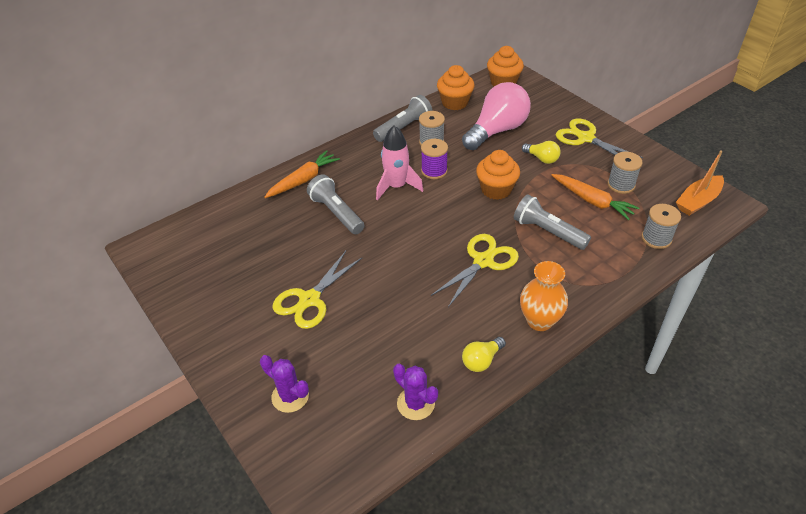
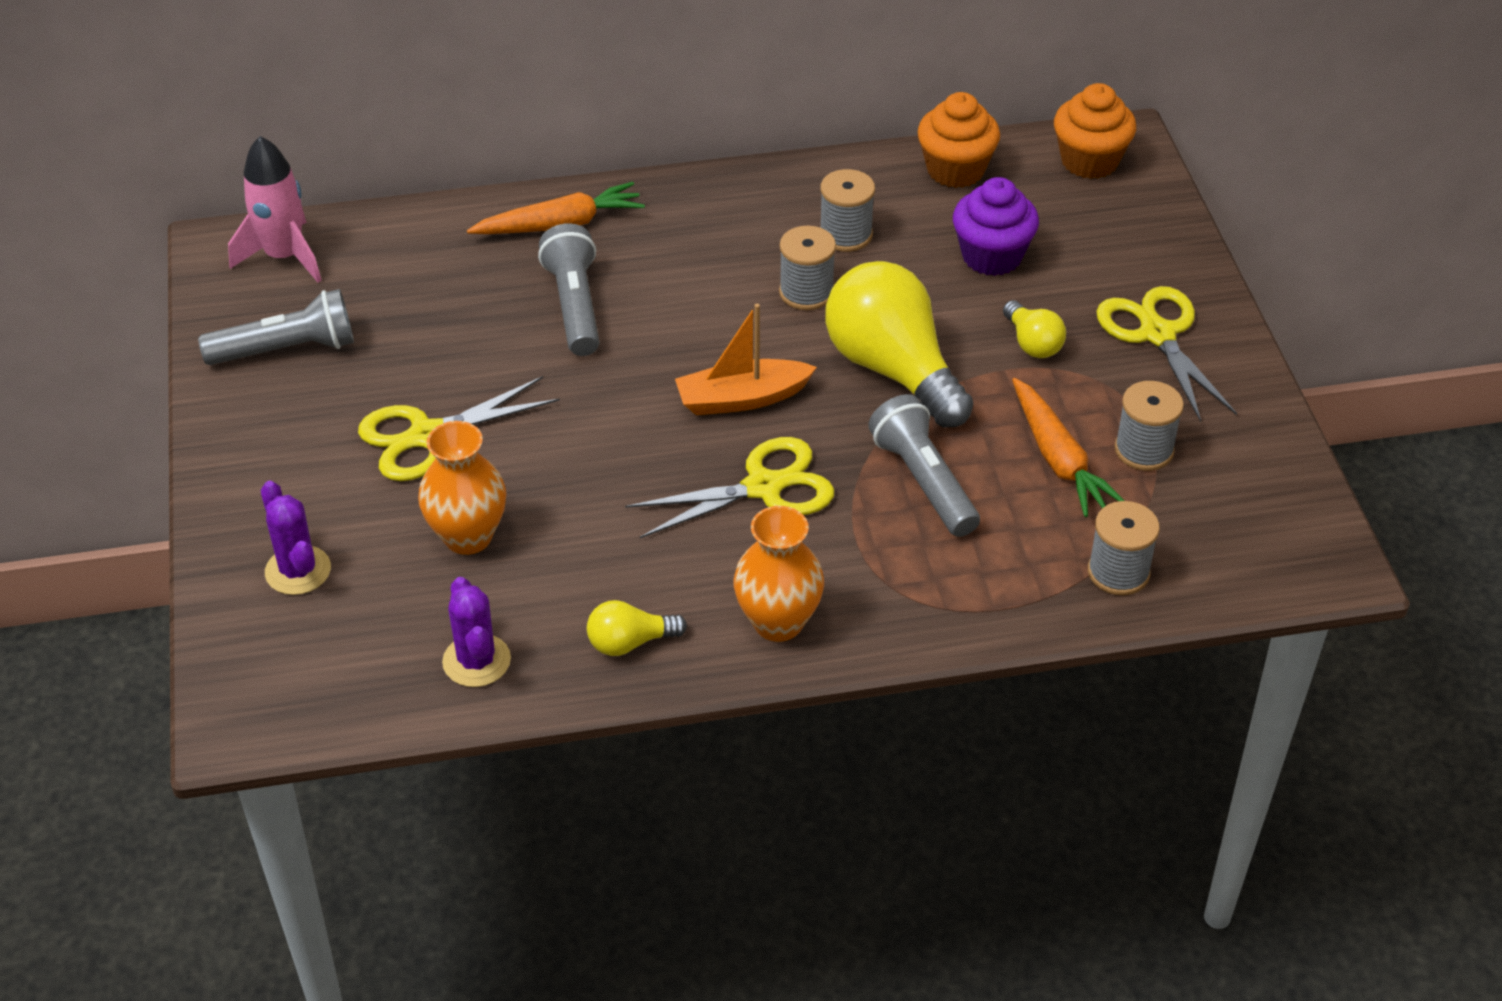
camera: 25 degrees right, 0 degrees up
grey flashlight [373,95,433,142] -> grey flashlight moved to [198,289,354,365]
pink rocket [376,125,424,201] -> pink rocket moved to [228,136,322,283]
purple spool [421,139,448,179] -> grey spool [779,226,836,310]
pink light bulb [462,82,531,150] -> purple cupcake [953,177,1039,276]
orange cupcake [476,150,520,200] -> yellow light bulb [825,261,973,428]
orange boat [676,151,724,216] -> orange boat moved to [675,304,817,415]
none -> orange vase [418,421,507,555]

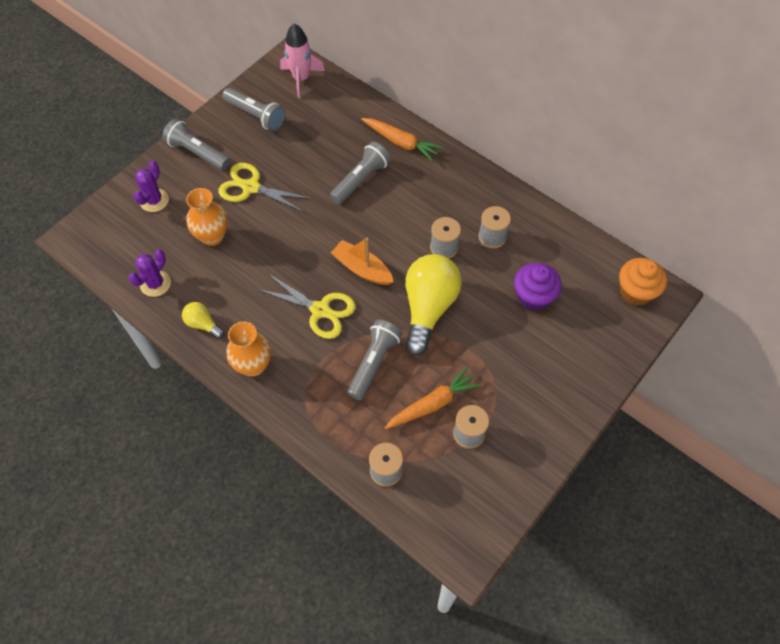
camera: 50 degrees right, 15 degrees up
orange cupcake [917,92,1000,188] -> none
yellow light bulb [1003,300,1066,358] -> none
orange carrot [1012,378,1125,517] -> orange carrot turned 150 degrees counterclockwise [385,367,480,429]
yellow scissors [1096,286,1237,422] -> none
none -> grey flashlight [162,119,230,170]

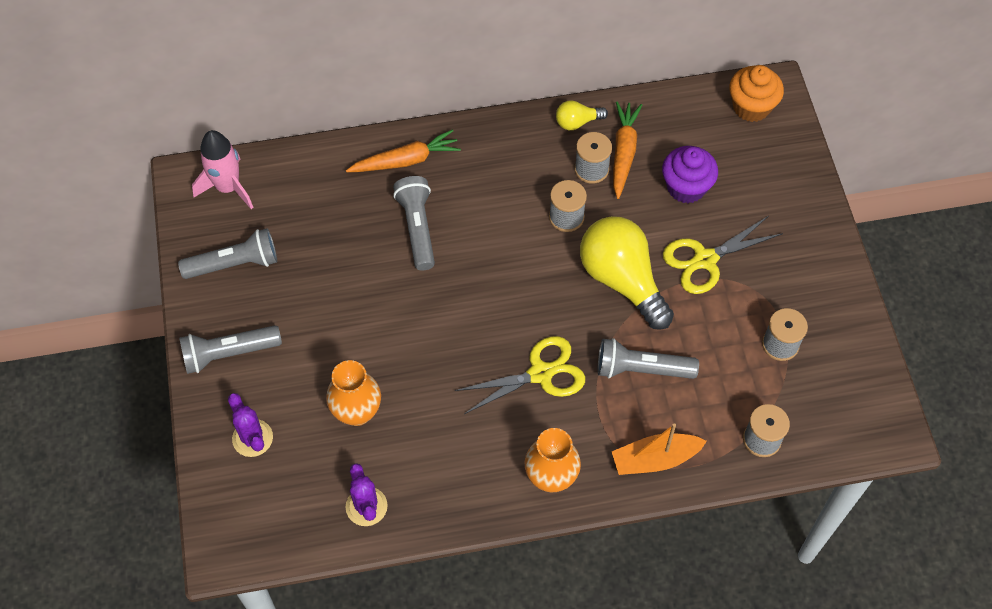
camera: 50 degrees left, 0 degrees up
yellow light bulb [182,302,224,339] -> yellow light bulb moved to [556,100,608,130]
yellow scissors [218,163,313,212] -> yellow scissors moved to [663,216,783,294]
orange boat [331,238,394,285] -> orange boat moved to [612,423,707,475]
grey flashlight [347,320,402,400] -> grey flashlight turned 60 degrees counterclockwise [598,338,699,379]
orange carrot [385,367,480,429] -> orange carrot moved to [613,101,642,199]

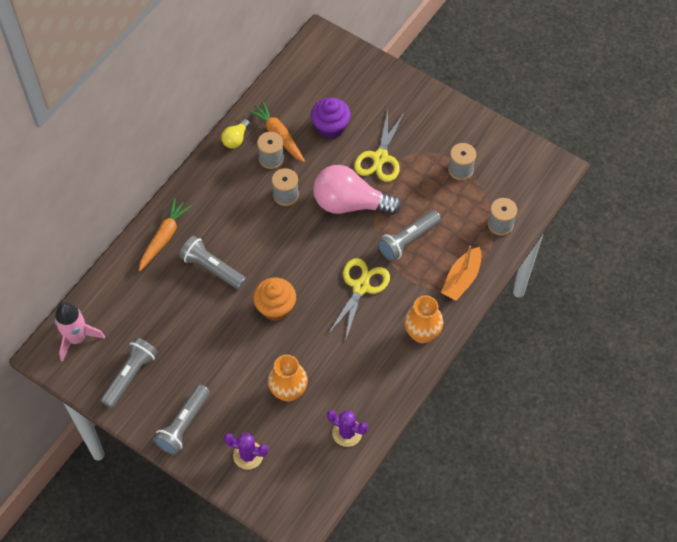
camera: 45 degrees left, 0 degrees up
yellow light bulb [580,216,674,330] -> pink light bulb [313,165,401,215]
orange cupcake [729,65,784,122] -> orange cupcake moved to [253,278,296,321]

